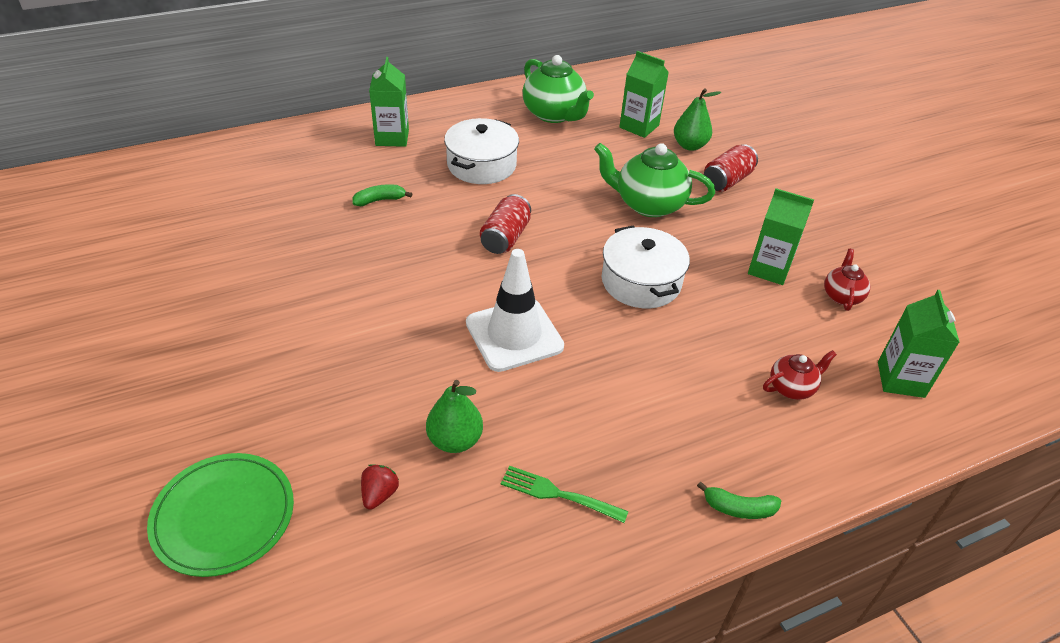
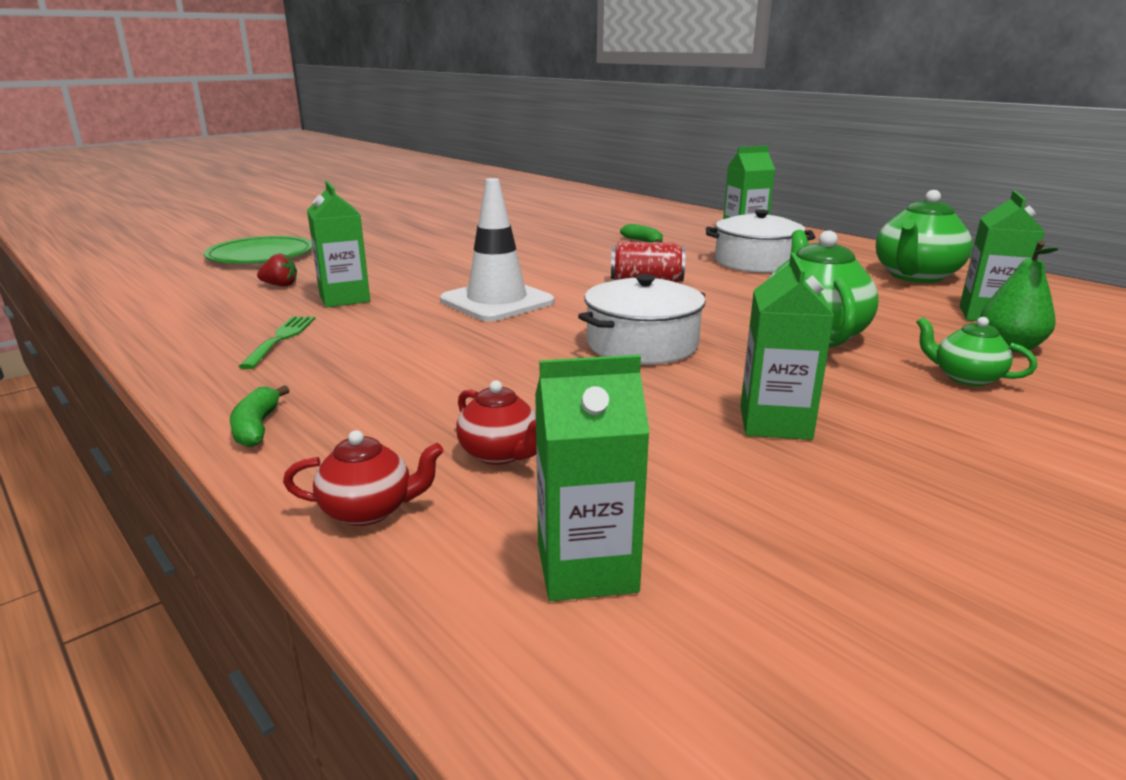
camera: 75 degrees right, 20 degrees down
green pear [426,380,483,453] -> green carton [307,181,370,307]
red can [704,144,758,192] -> green teapot [916,317,1037,386]
red teapot [824,249,870,311] -> red teapot moved to [283,430,444,526]

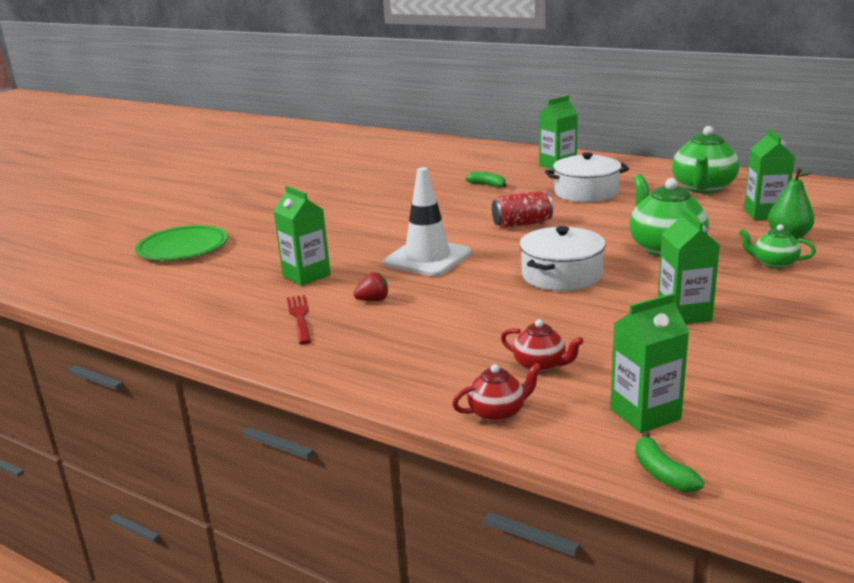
camera: 15 degrees left, 0 degrees up
green banana [230,385,289,447] -> green banana moved to [635,431,704,492]
green fork [238,316,316,369] -> red fork [287,295,312,345]
red strawberry [257,253,297,287] -> red strawberry moved to [354,272,388,301]

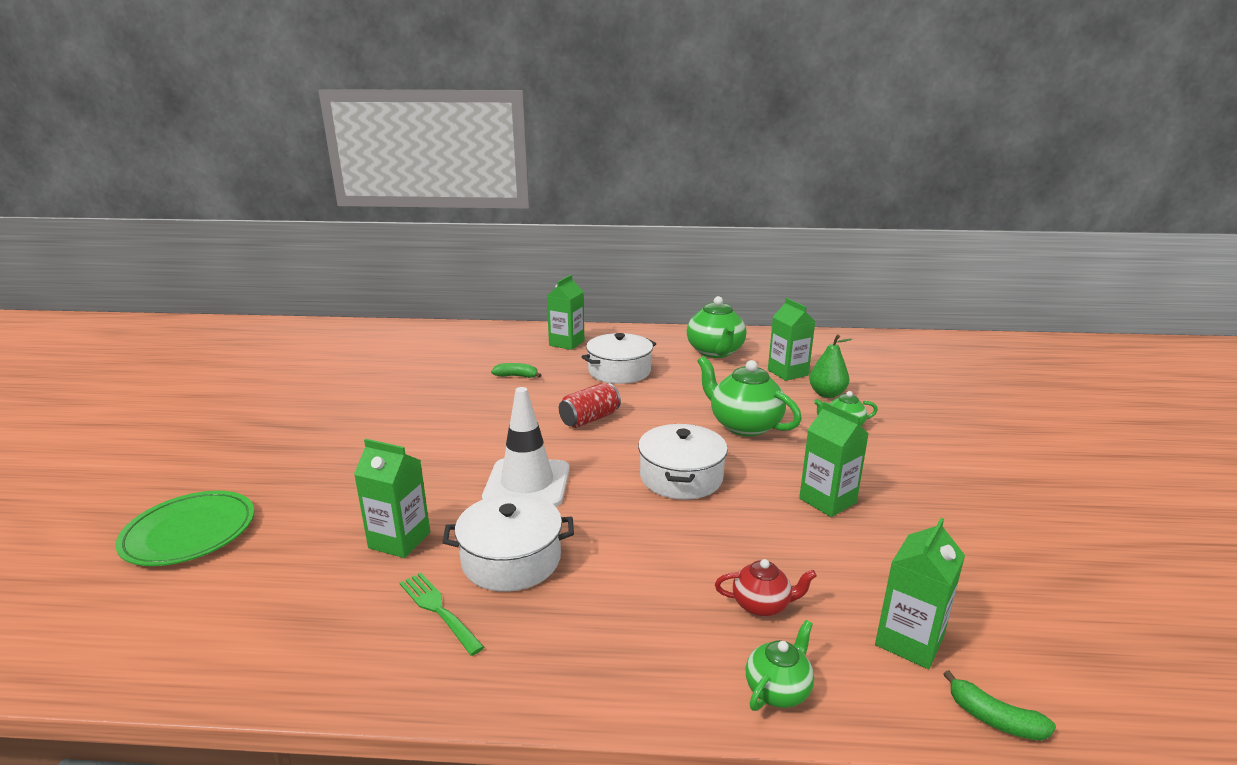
camera: 30 degrees left, 0 degrees up
red fork [287,295,312,345] -> green fork [400,573,484,656]
red strawberry [354,272,388,301] -> white pot [442,493,574,592]
red teapot [452,363,542,422] -> green teapot [746,620,814,711]

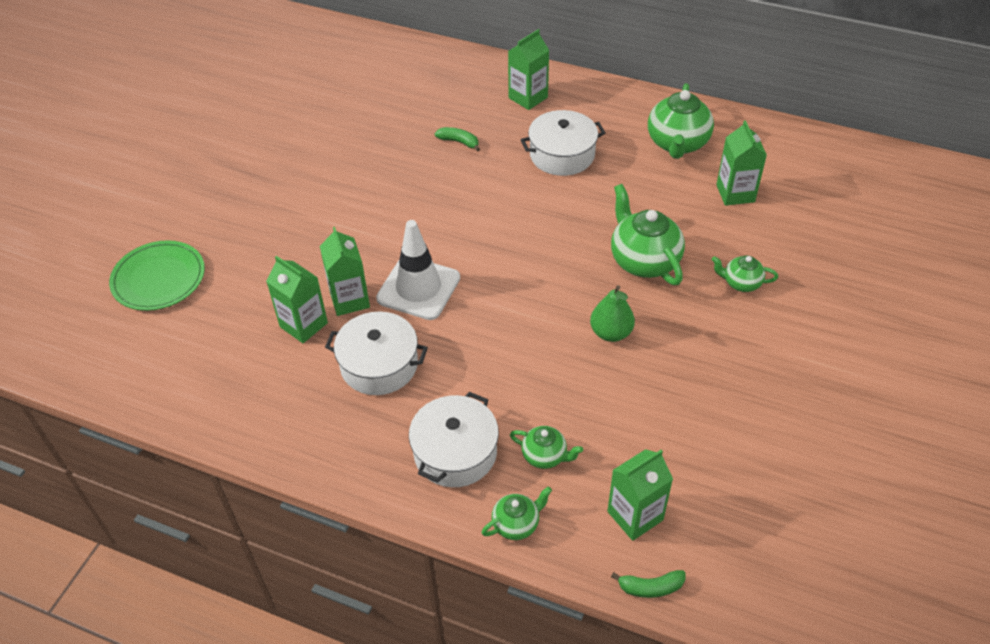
camera: 20 degrees right, 25 degrees up
green fork [400,573,484,656] -> none
red can [559,383,621,428] -> none
white pot [638,424,728,500] -> white pot moved to [409,392,499,487]
red teapot [715,559,817,617] -> green teapot [510,426,583,469]
green carton [799,402,868,517] -> green carton moved to [320,227,370,316]
green pear [809,335,852,398] -> green pear moved to [590,285,635,342]
green banana [944,670,1056,741] -> green banana turned 60 degrees counterclockwise [611,570,685,598]

